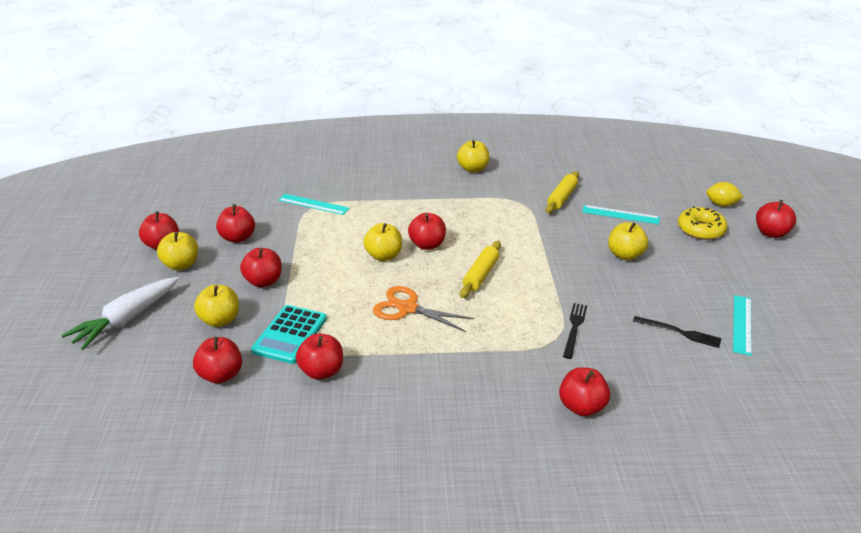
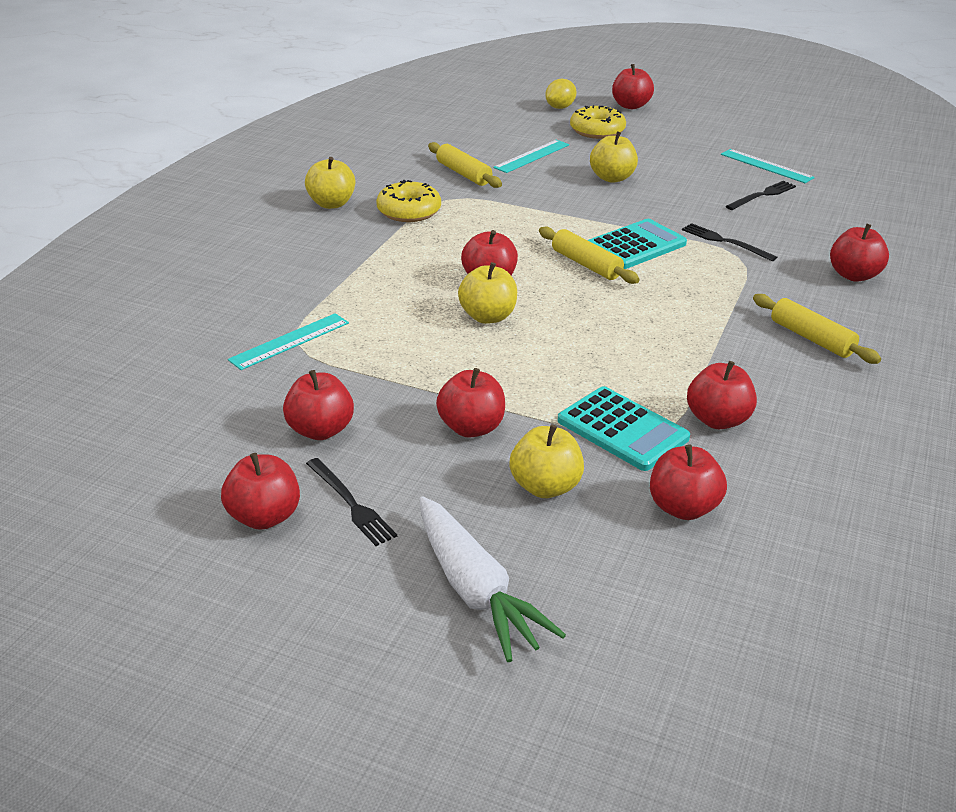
camera: 65 degrees left, 0 degrees up
yellow apple [157,232,198,270] -> black fork [306,458,397,546]
orange scissors [373,286,474,332] -> none
none -> yellow donut [376,180,441,222]
none -> turquoise calculator [588,219,687,269]
none -> yellow rolling pin [753,294,881,364]

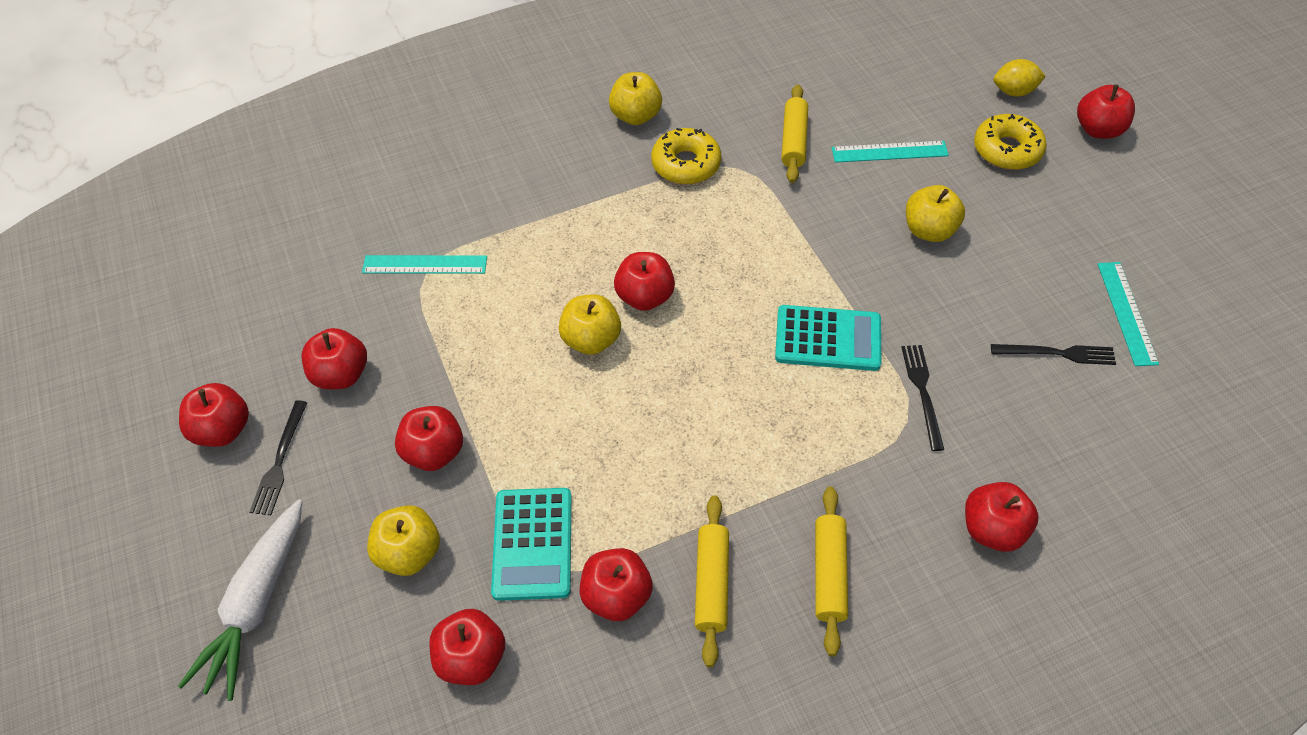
camera: 45 degrees right, 20 degrees up
yellow rolling pin [539,227,640,284] -> yellow rolling pin moved to [695,496,729,667]

